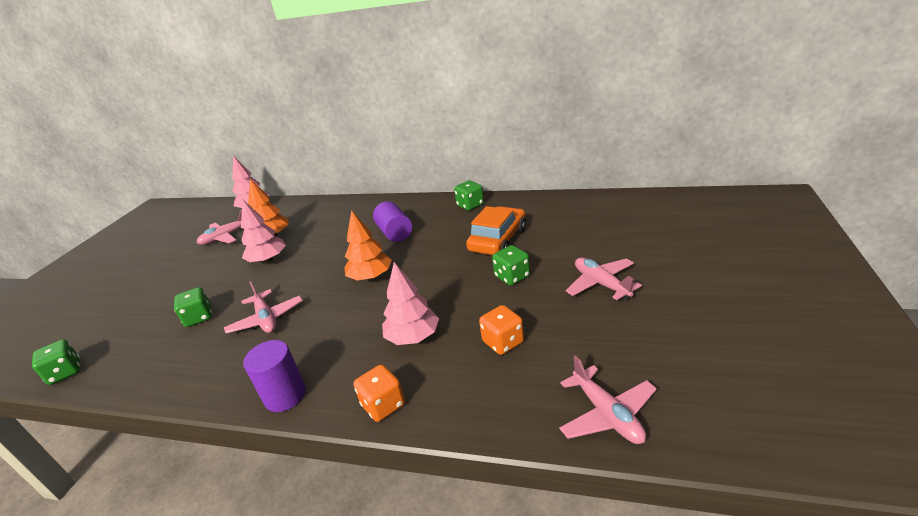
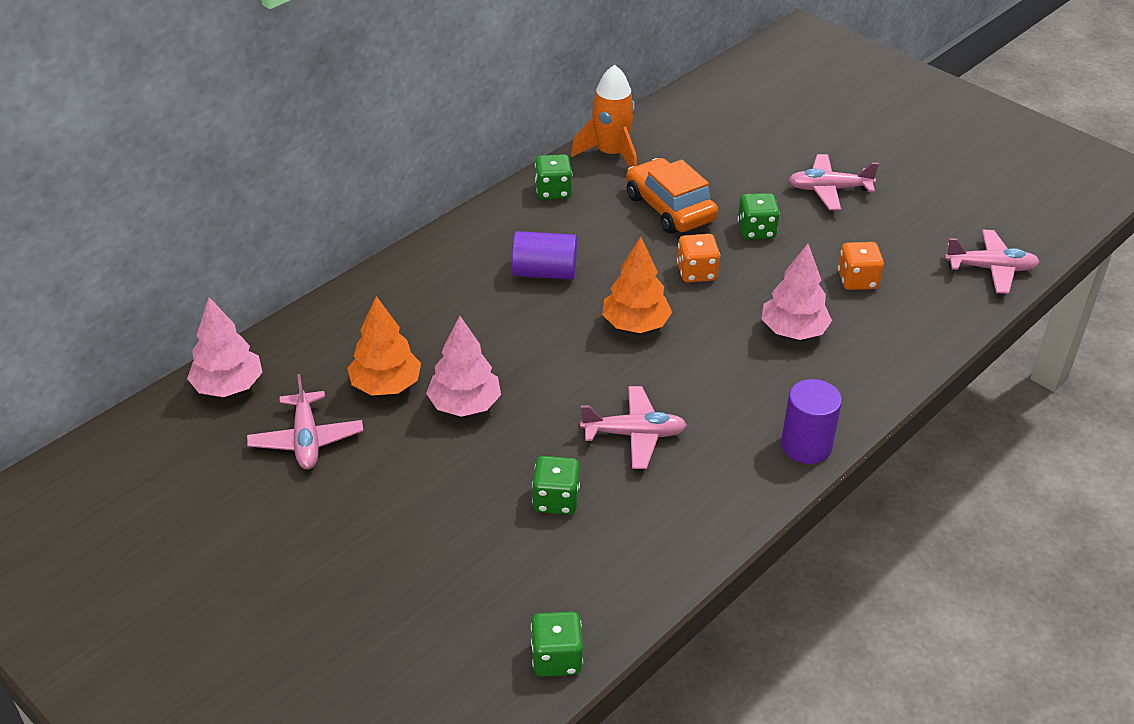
camera: 65 degrees left, 10 degrees up
orange dice [353,364,405,422] -> orange dice moved to [677,234,720,282]
none -> orange rocket [571,65,637,167]

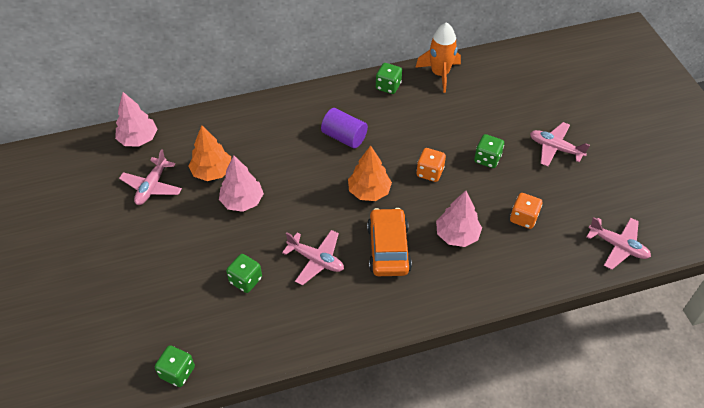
camera: 30 degrees right, 10 degrees up
orange car [626,158,718,234] -> orange car moved to [367,208,412,276]
purple cylinder [781,379,842,464] -> none

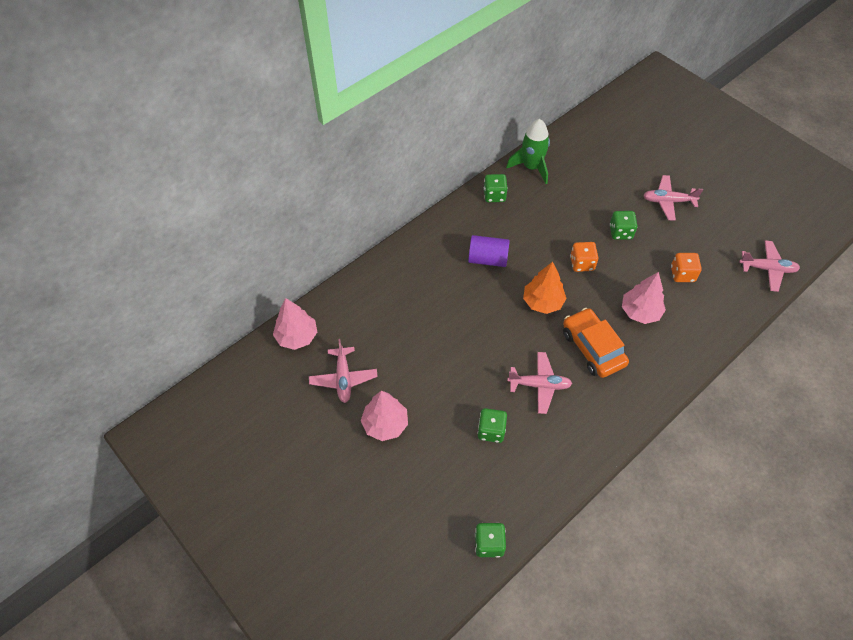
camera: 25 degrees left, 5 degrees up
orange tree [189,125,231,181] -> none
pink tree [219,156,264,212] -> pink tree moved to [361,391,408,441]
orange rocket [415,22,461,93] -> green rocket [506,119,550,184]

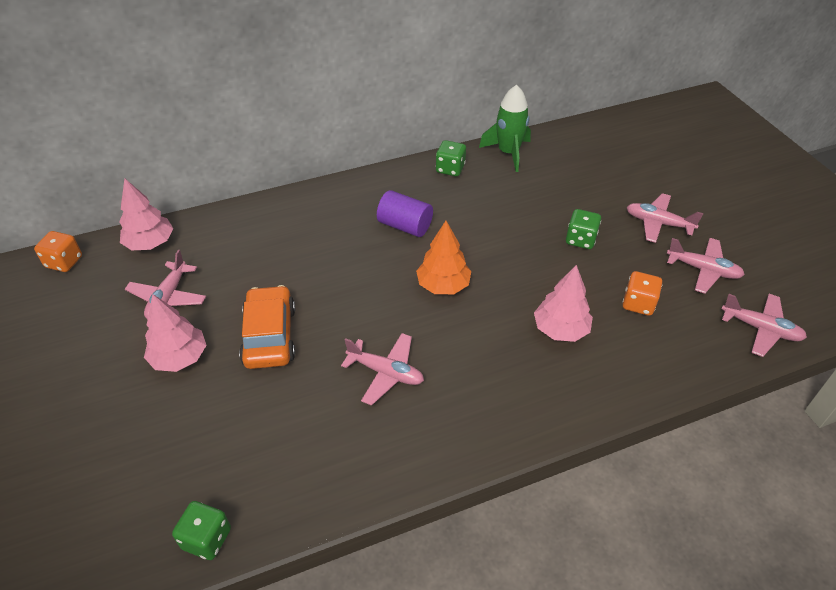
camera: 20 degrees right, 10 degrees down
green dice [477,408,507,443] -> none
orange car [563,308,629,378] -> orange car moved to [239,285,295,369]
orange dice [570,242,599,272] -> orange dice moved to [34,231,82,272]
none -> pink plane [667,238,745,294]

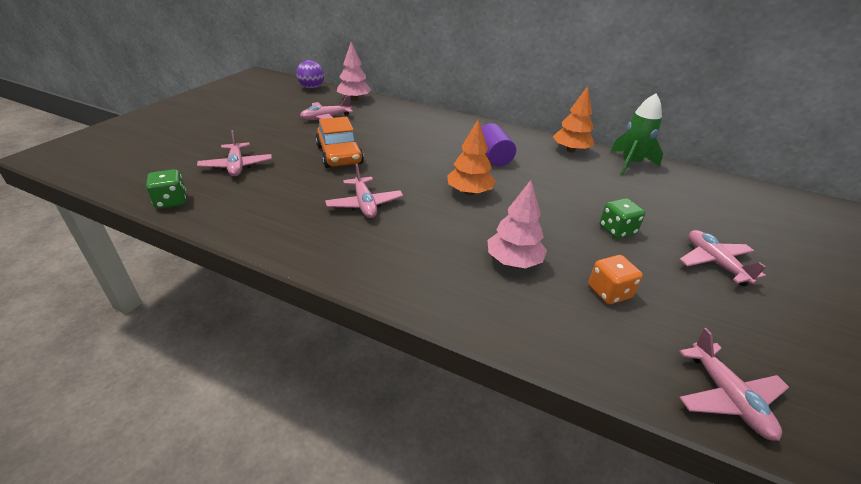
camera: 45 degrees right, 10 degrees down
orange dice [34,231,82,272] -> purple ball [296,60,324,89]
pink tree [144,294,206,372] -> none
orange car [239,285,295,369] -> orange car turned 120 degrees clockwise [316,117,364,168]
green dice [436,140,466,176] -> orange tree [553,86,594,152]
pink plane [667,238,745,294] -> pink plane moved to [197,130,272,176]

